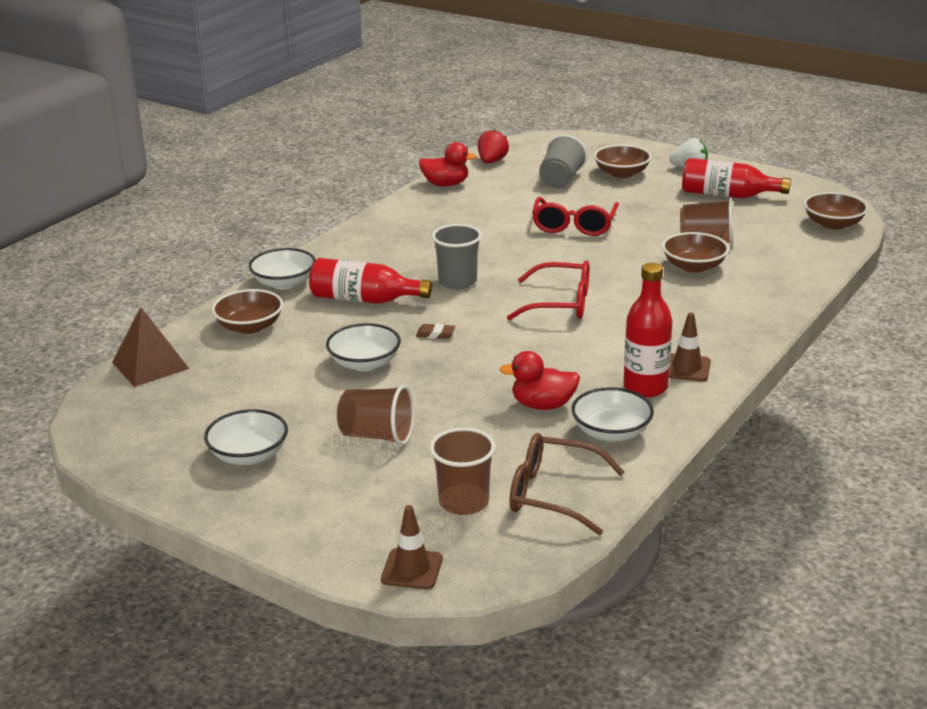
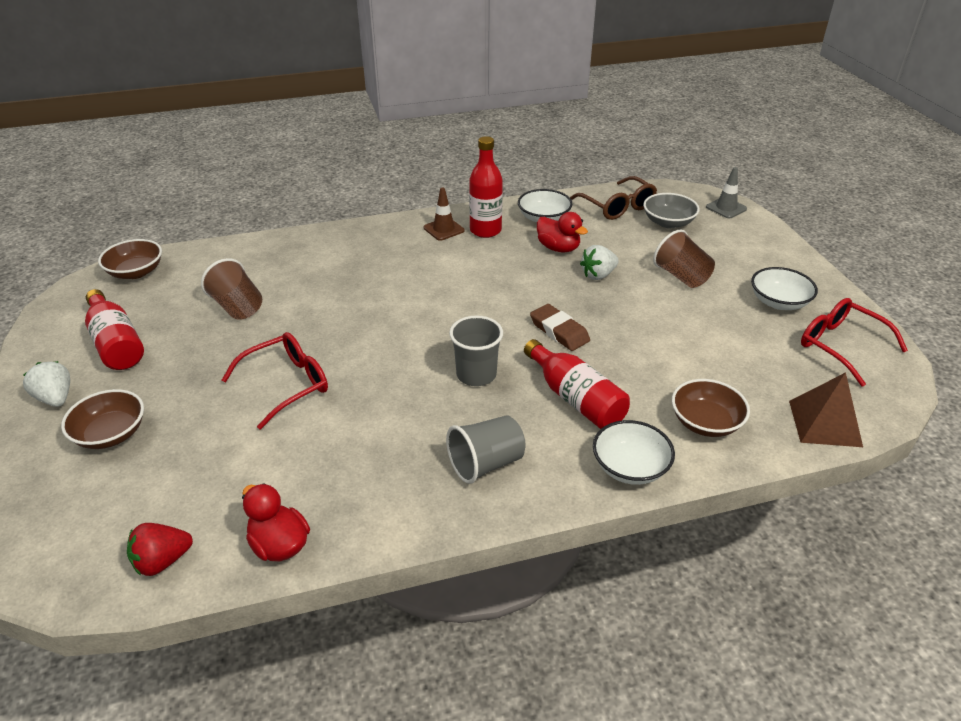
camera: 140 degrees left, 10 degrees up
white bowl [326,323,401,371] -> none
brown traffic cone [381,505,443,589] -> grey traffic cone [706,167,747,218]
brown eraser [416,324,455,339] -> brown eraser [530,304,590,351], size x1.79
brown cup [430,428,496,515] -> grey bowl [643,193,700,228]
red glasses [507,260,589,320] -> red glasses moved to [801,298,908,387]
grey cup [539,134,587,188] -> grey cup moved to [446,416,525,484]
brown bowl [662,232,729,273] -> none
none -> white strawberry [580,245,619,280]

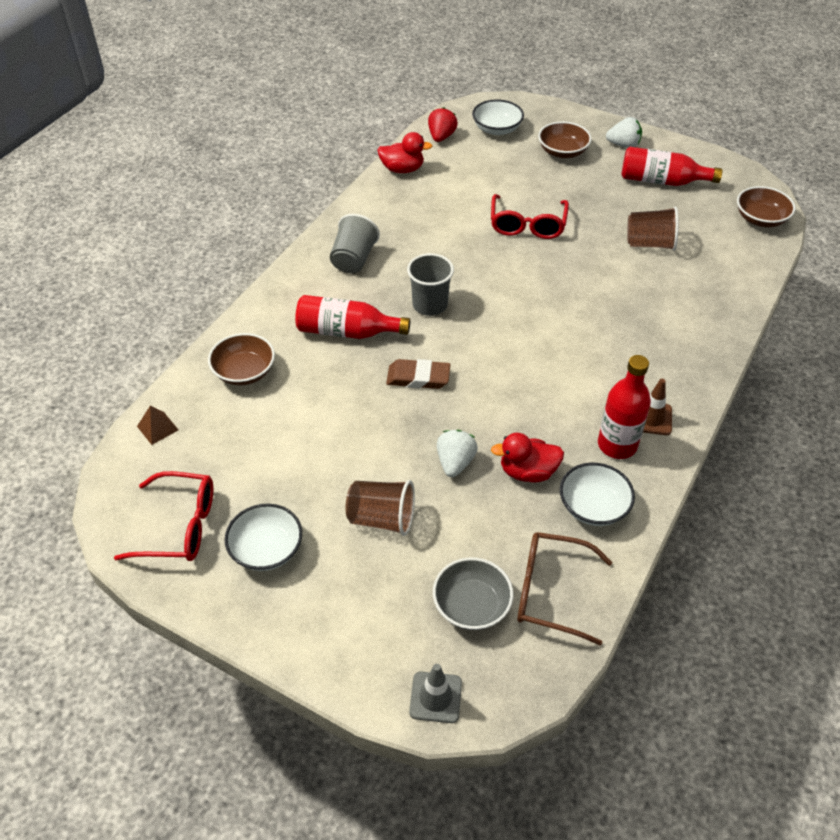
camera: 135 degrees right, 10 degrees up
white bowl [593,420,675,485] -> white bowl moved to [472,99,524,135]
brown pyramid [789,372,863,447] -> brown pyramid [137,406,178,445], size x0.56

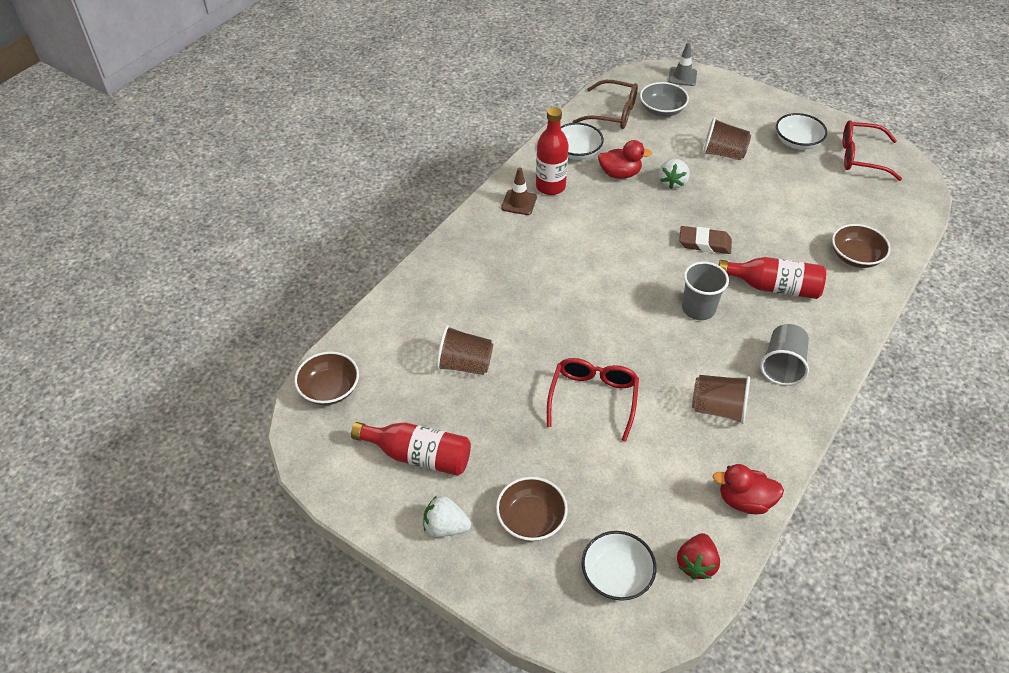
camera: 175 degrees left, 0 degrees up
brown pyramid [137,406,178,445] -> none
none -> brown cup [692,375,750,424]

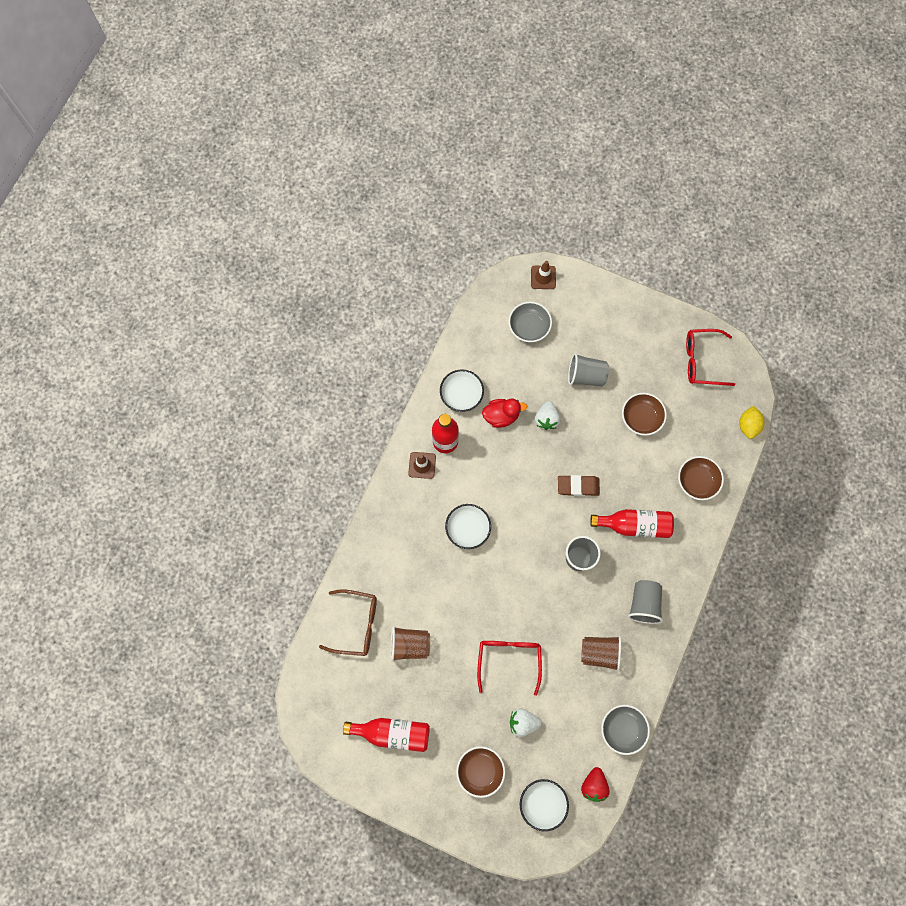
camera: 10 degrees left, 25 degrees up
brown bowl [294,351,359,405] -> brown bowl moved to [622,393,667,436]
white strawberry [423,496,471,537] -> white strawberry moved to [510,708,542,737]
brown glasses [572,80,638,129] -> brown glasses moved to [319,589,377,656]
grey traffic cone [668,42,697,86] -> brown traffic cone [531,261,556,289]
brown cup [702,117,751,160] -> grey cup [568,353,609,386]
red duck [713,464,784,514] -> grey bowl [601,705,650,755]
white bowl [776,113,827,150] -> white bowl moved to [445,504,491,549]
none -> yellow lemon [739,406,765,439]

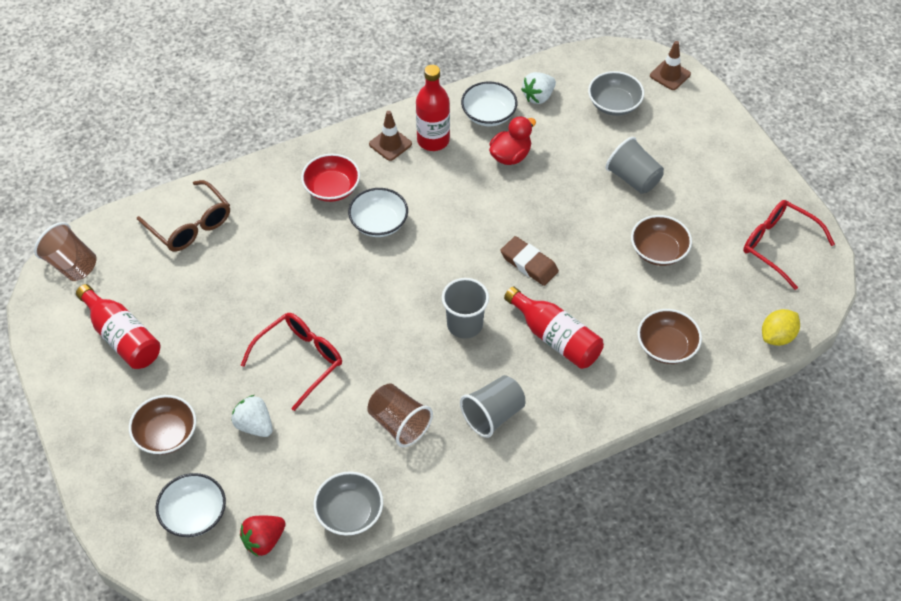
camera: 40 degrees right, 20 degrees down
brown cup [391,626,430,662] -> brown cup moved to [34,222,97,281]
red duck [482,399,527,428] -> red duck turned 75 degrees counterclockwise [489,116,536,165]
white strawberry [535,401,560,430] -> white strawberry moved to [521,72,556,104]
none -> red bowl [301,154,360,202]

